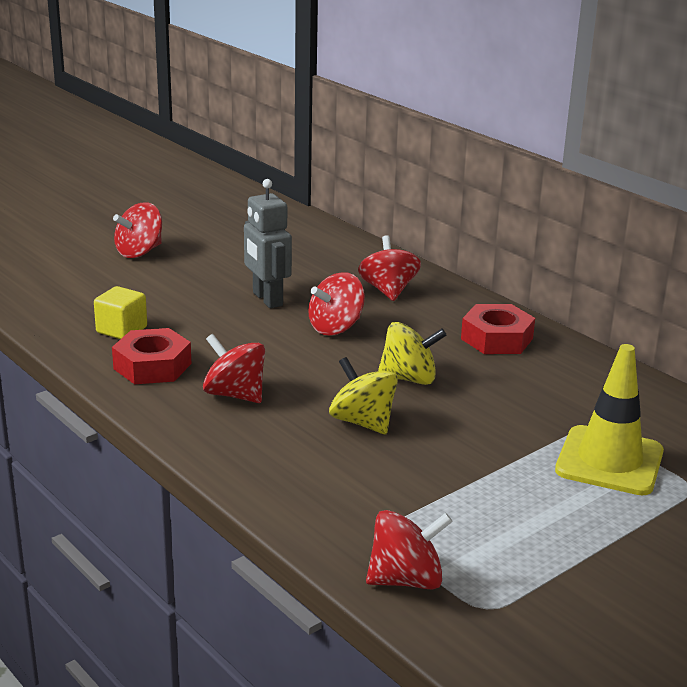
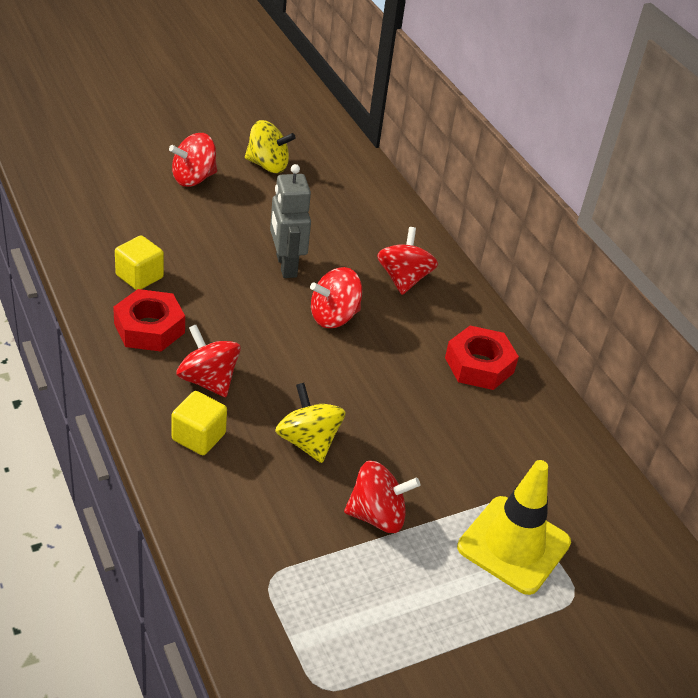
camera: 10 degrees right, 15 degrees up
red spinning top [366,510,453,590] -> red spinning top moved to [344,461,420,533]
yellow spinning top [378,322,447,385] -> yellow spinning top moved to [245,120,296,173]
none -> yellow cube [172,391,227,455]

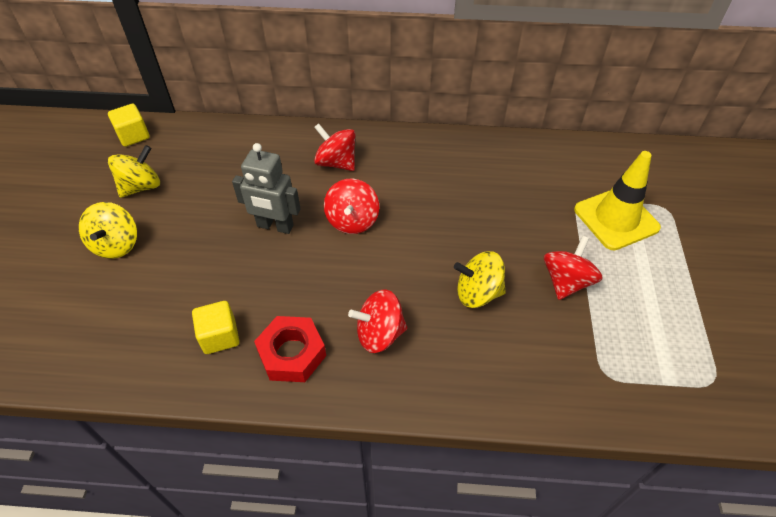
camera: 55 degrees left, 10 degrees up
red spinning top [169,133,217,187] -> yellow spinning top [79,202,137,259]
yellow cube [172,391,227,455] -> yellow cube moved to [108,104,150,147]
red nut [445,326,519,390] -> none

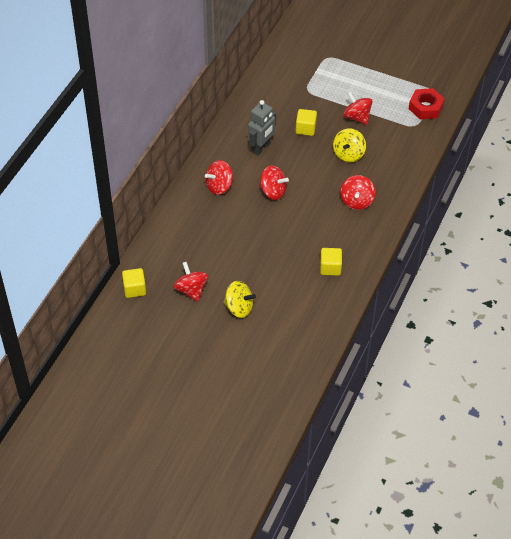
camera: 70 degrees left, 0 degrees up
yellow spinning top [108,145,160,198] -> red spinning top [173,262,208,302]
grey robot [232,143,300,234] -> grey robot moved to [248,100,276,156]
red nut [254,316,326,382] -> red nut moved to [409,88,445,119]
yellow traffic cone [574,151,661,250] -> none
none -> yellow cube [296,109,317,136]

